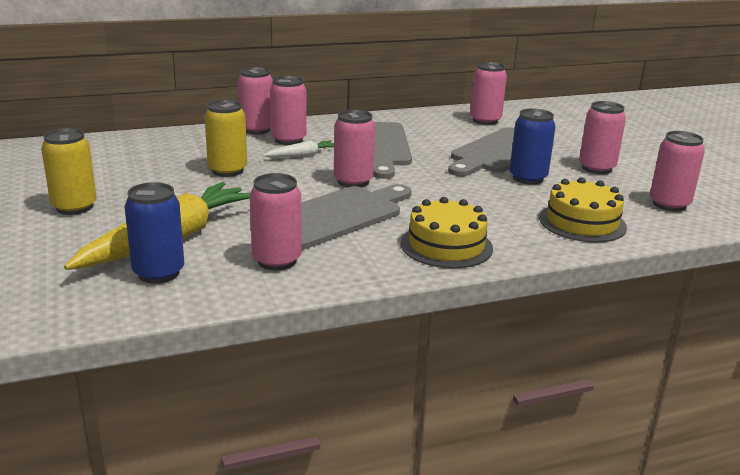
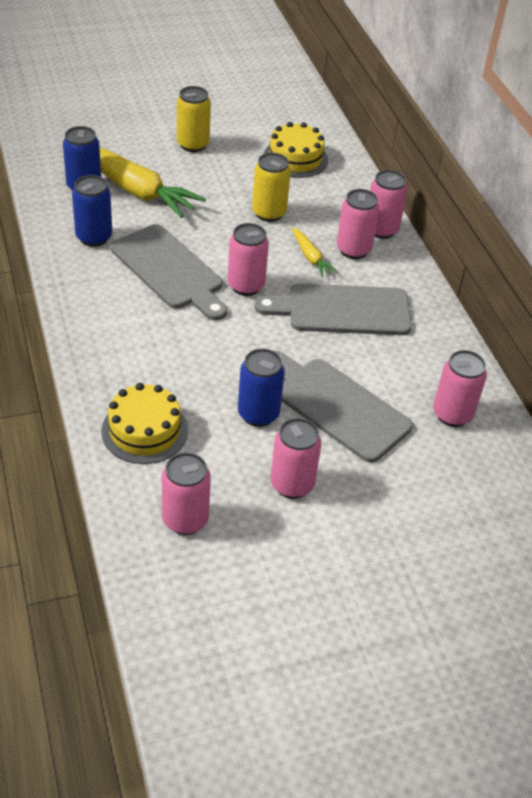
camera: 90 degrees right, 20 degrees up
pink can [250,173,302,270] -> blue can [72,175,112,247]
white carrot [263,140,334,158] -> yellow carrot [292,227,338,277]
yellow cake [400,197,493,268] -> yellow cake moved to [264,122,328,178]

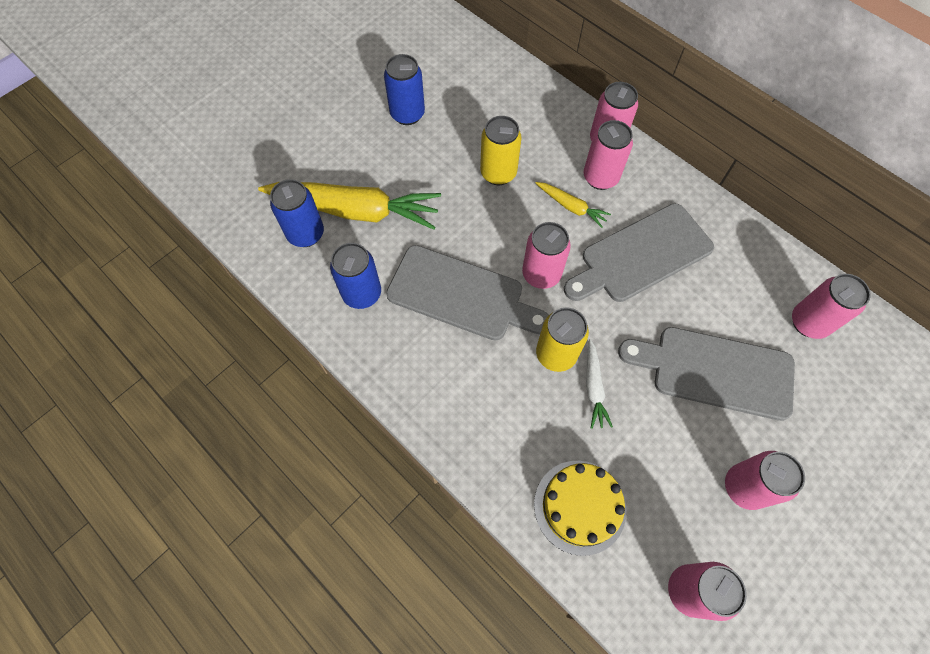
camera: 25 degrees left, 20 degrees up
yellow can [177,86,211,152] -> yellow can moved to [536,308,589,372]
blue can [238,349,285,427] -> blue can moved to [384,54,425,125]
yellow cake [264,122,328,178] -> none
none -> white carrot [586,339,613,429]

